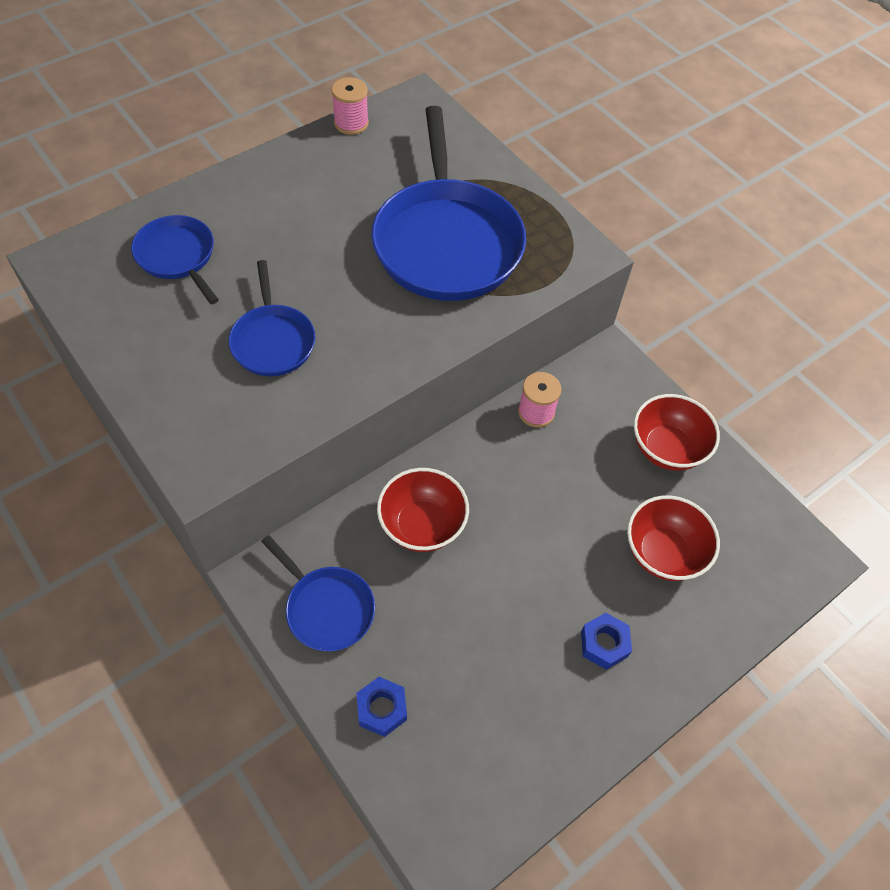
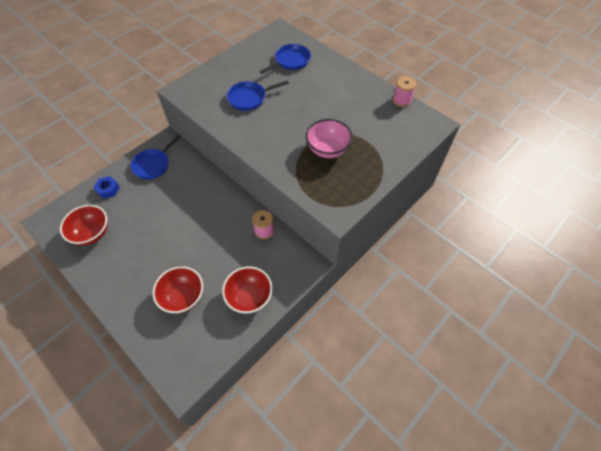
camera: 85 degrees right, 0 degrees up
blue pan [372,106,526,301] -> pink bowl [306,119,353,158]
red bowl [377,468,469,552] -> red bowl moved to [60,205,108,245]
blue nut [581,613,632,670] -> none

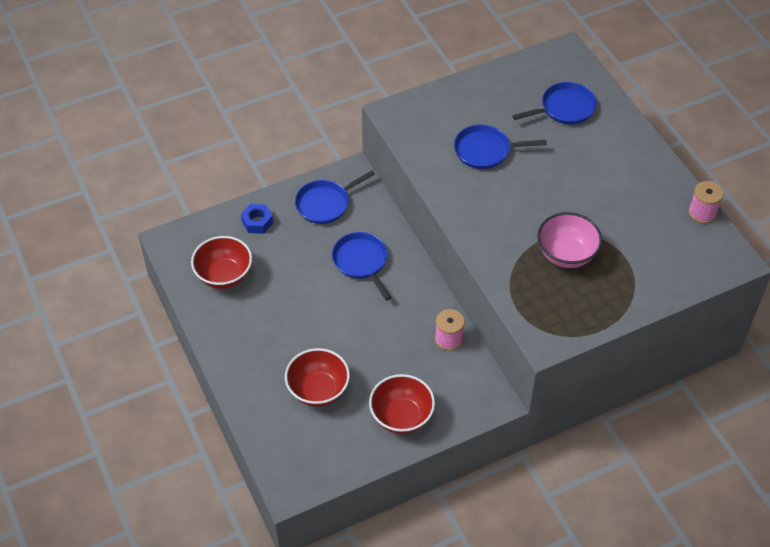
camera: 20 degrees right, 5 degrees down
none -> blue pan [332,232,391,300]

